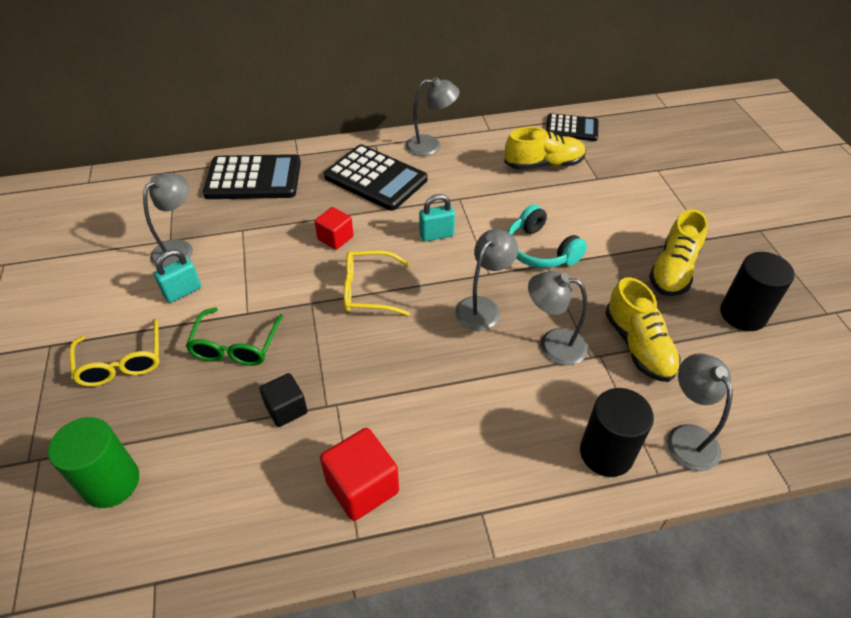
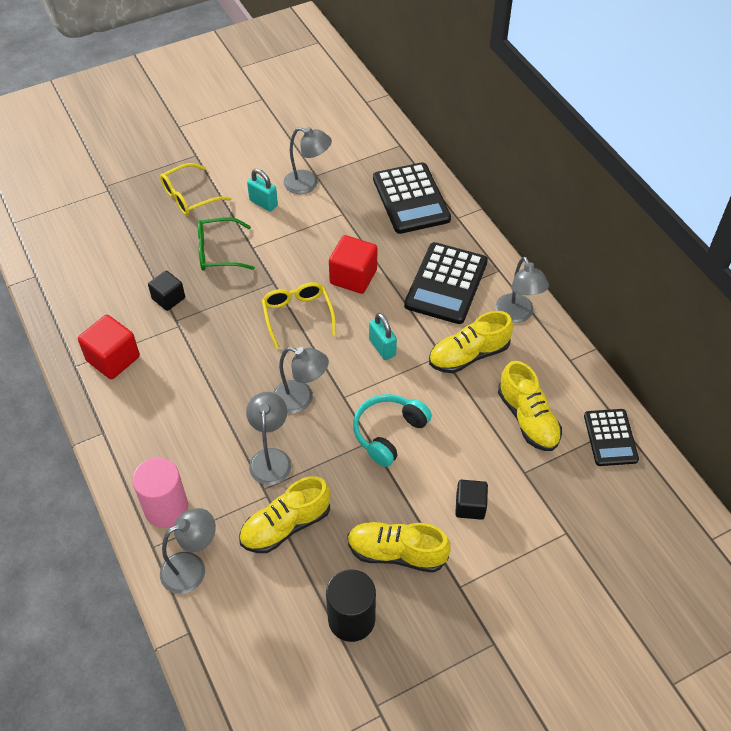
camera: 75 degrees right, 5 degrees up
green cylinder [48,417,139,508] -> none
red cube [315,207,353,250] -> red cube [329,235,377,294], size x1.53
black cylinder [580,388,654,477] -> pink cylinder [132,457,188,528]
none -> yellow shoe [429,311,513,373]
none -> black cube [455,480,488,520]

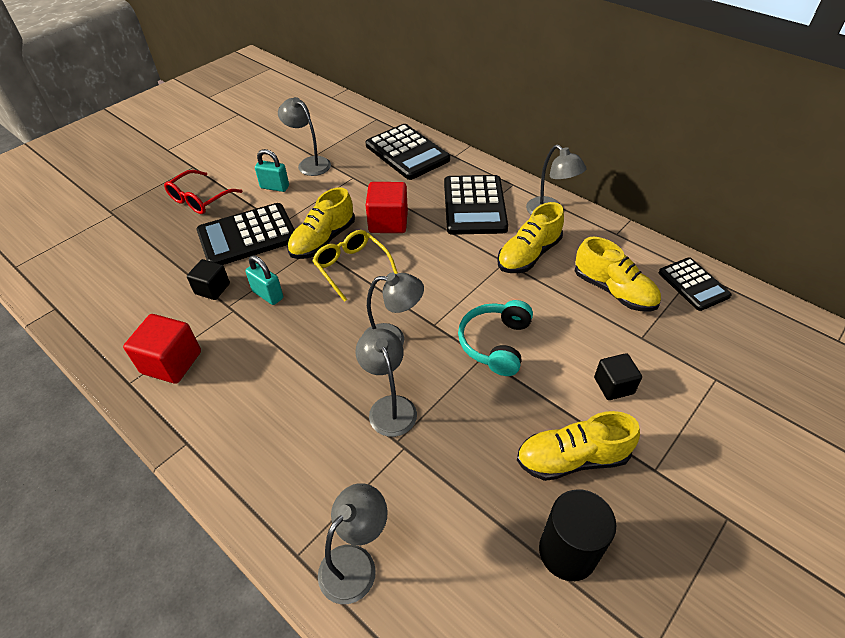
camera: 20 degrees left, 5 degrees down
pink cylinder [132,457,188,528] -> none
yellow glasses [160,163,232,215] -> red glasses [164,170,243,214]
green glasses [197,217,255,271] -> black calculator [197,203,295,265]
yellow shoe [239,476,331,553] -> yellow shoe moved to [287,187,355,259]
grey lamp [284,127,332,194] -> grey lamp turned 135 degrees counterclockwise [278,97,331,176]
turquoise padlock [369,313,397,360] -> turquoise padlock moved to [245,255,283,305]

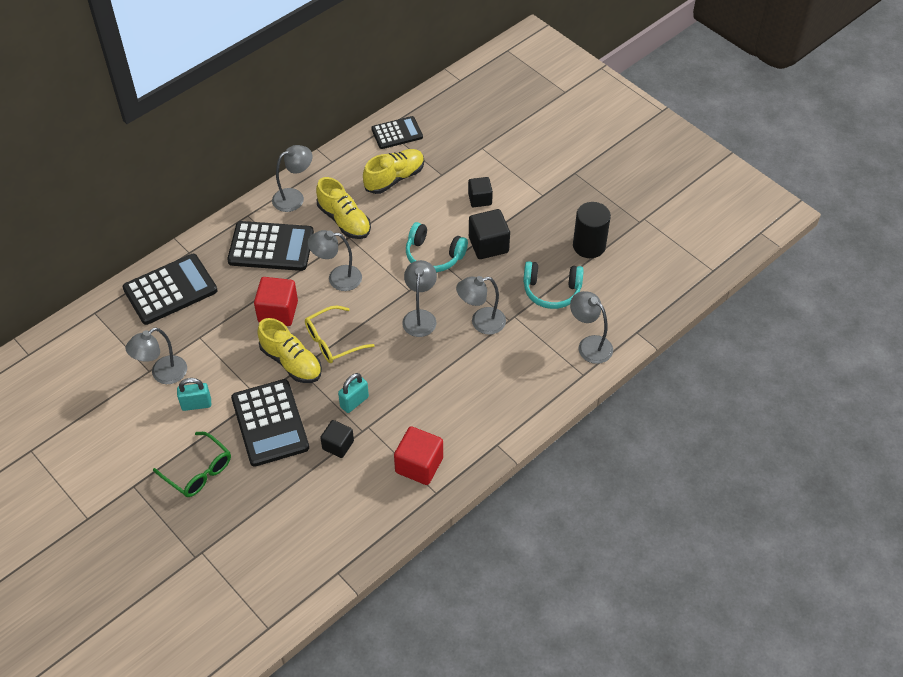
camera: 85 degrees left, 5 degrees up
red glasses [164,170,243,214] -> green glasses [153,432,231,497]
turquoise padlock [255,149,289,192] -> turquoise padlock turned 60 degrees clockwise [177,378,211,411]
yellow shoe [517,411,640,481] -> none
none -> grey lamp [308,230,362,291]
none -> black cube [469,209,510,259]
none -> turquoise headphones [523,261,584,309]

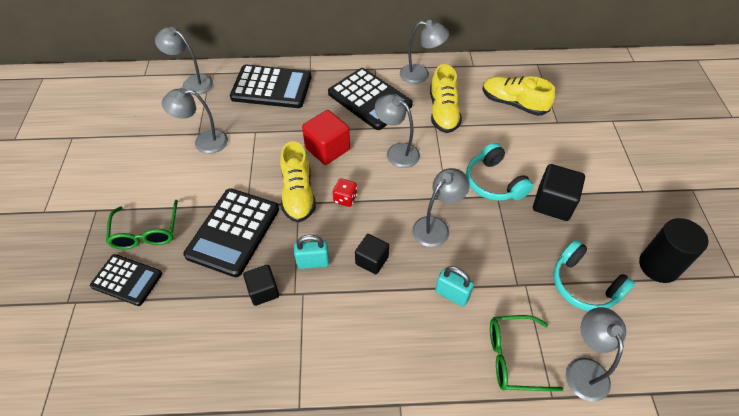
camera: 40 degrees right, 0 degrees up
turquoise padlock [177,378,211,411] -> turquoise padlock moved to [435,266,474,307]
yellow glasses [305,306,374,363] -> red dice [333,178,357,207]
yellow shoe [363,149,424,194] -> yellow shoe turned 150 degrees counterclockwise [482,76,555,116]
black calculator [371,116,423,149] -> black calculator moved to [90,254,162,306]
red cube [394,426,443,485] -> none
grey lamp [456,276,506,335] -> grey lamp moved to [155,27,213,95]
black cube [468,177,493,207] -> black cube moved to [355,234,389,274]
none -> green glasses [490,315,563,391]

